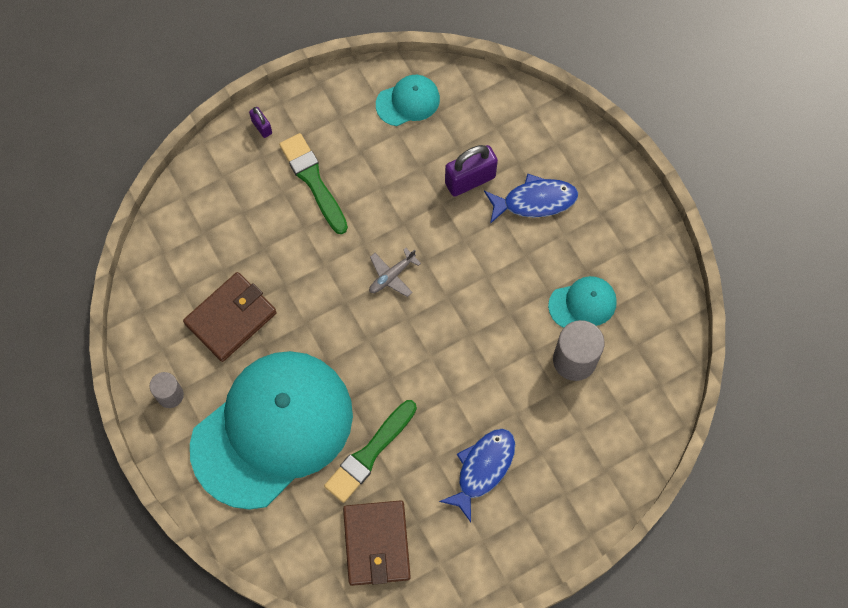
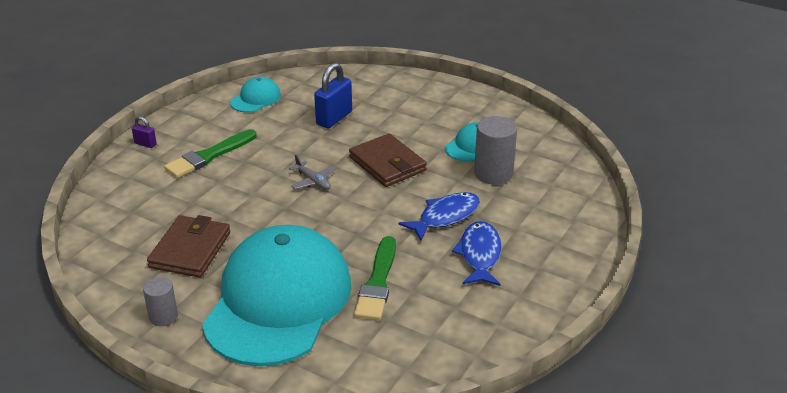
camera: 30 degrees left, 35 degrees down
green brush [279,133,348,234] -> green brush turned 75 degrees counterclockwise [164,129,257,178]
brown wallet [343,500,411,586] -> brown wallet moved to [349,133,427,187]
grey plane [369,248,421,297] -> grey plane turned 60 degrees counterclockwise [289,155,336,190]
purple padlock [445,145,498,197] -> blue padlock [314,63,352,128]
blue fish [484,174,578,224] -> blue fish moved to [398,192,480,241]

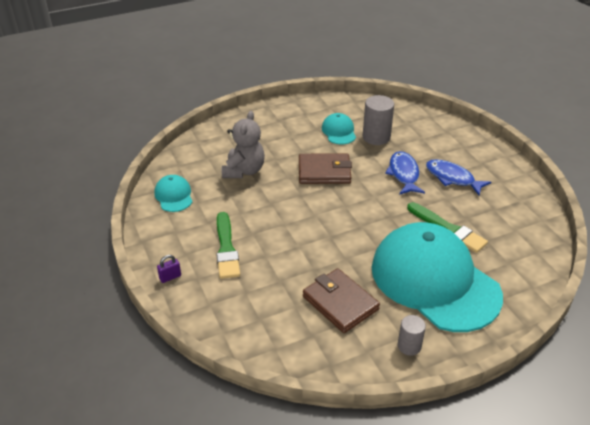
camera: 55 degrees left, 5 degrees up
grey plane [289,155,336,190] -> none
blue padlock [314,63,352,128] -> grey teddy bear [222,111,265,178]

